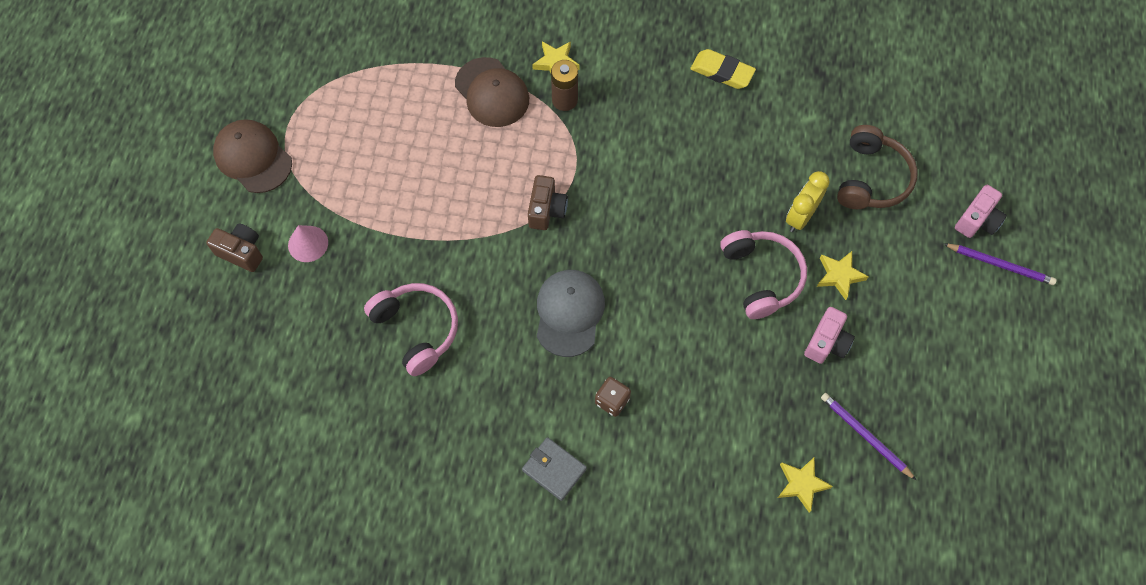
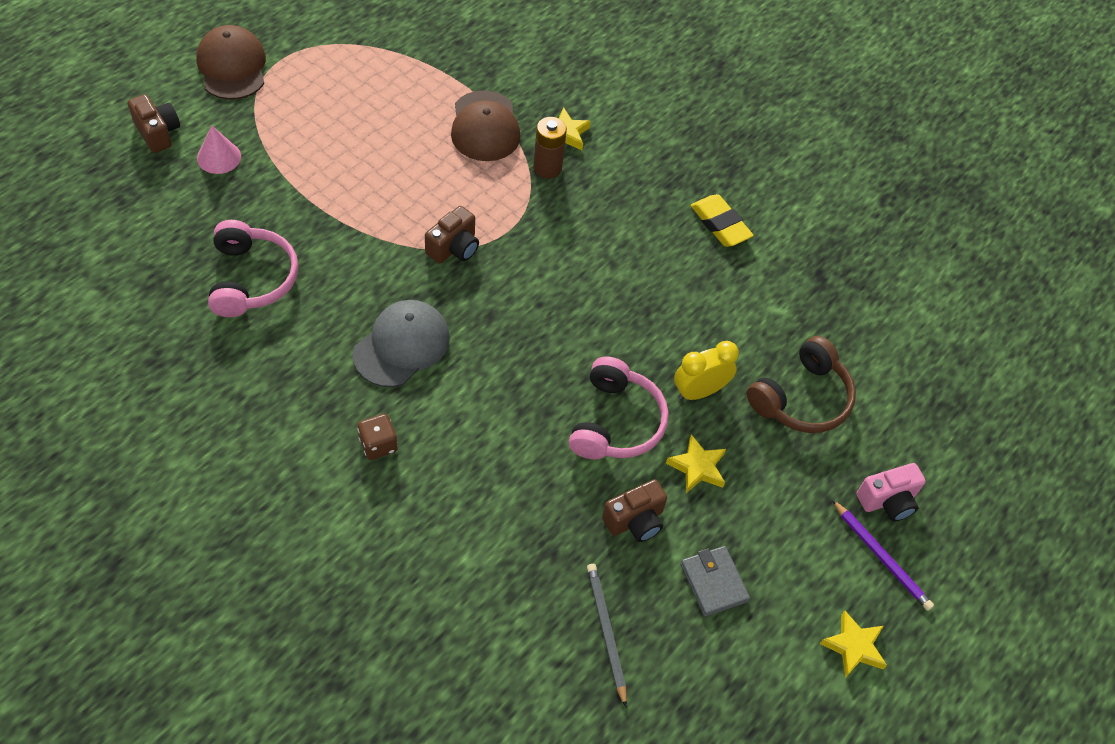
camera: 25 degrees right, 10 degrees down
grey wallet [522,437,587,501] -> grey wallet moved to [680,546,750,617]
yellow star [778,457,833,513] -> yellow star moved to [820,610,887,678]
pink camera [804,307,855,364] -> brown camera [602,479,667,542]
purple pencil [821,393,916,480] -> grey pencil [587,564,627,707]

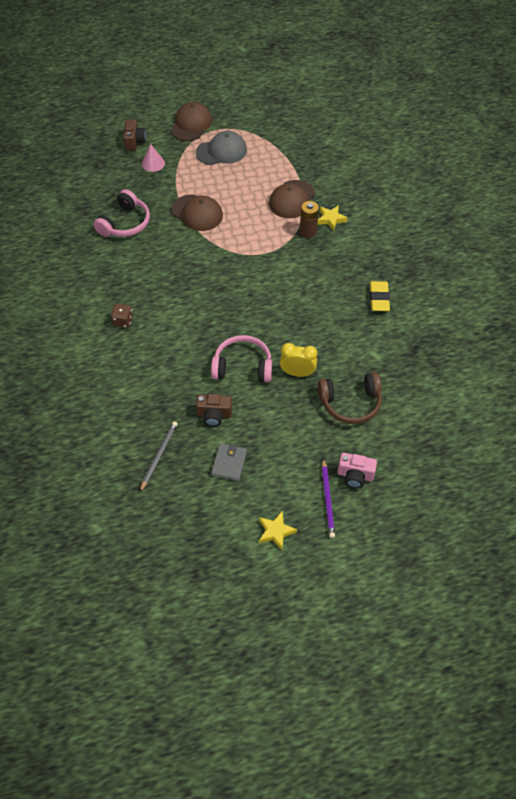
camera: 40 degrees right, 0 degrees up
grey cap [352,300,450,387] -> grey cap moved to [196,131,247,165]
brown camera [425,206,479,264] -> none
pink headphones [569,356,669,460] -> pink headphones turned 135 degrees counterclockwise [211,335,272,382]
yellow star [666,434,726,493] -> none
none -> brown cap [171,195,223,231]

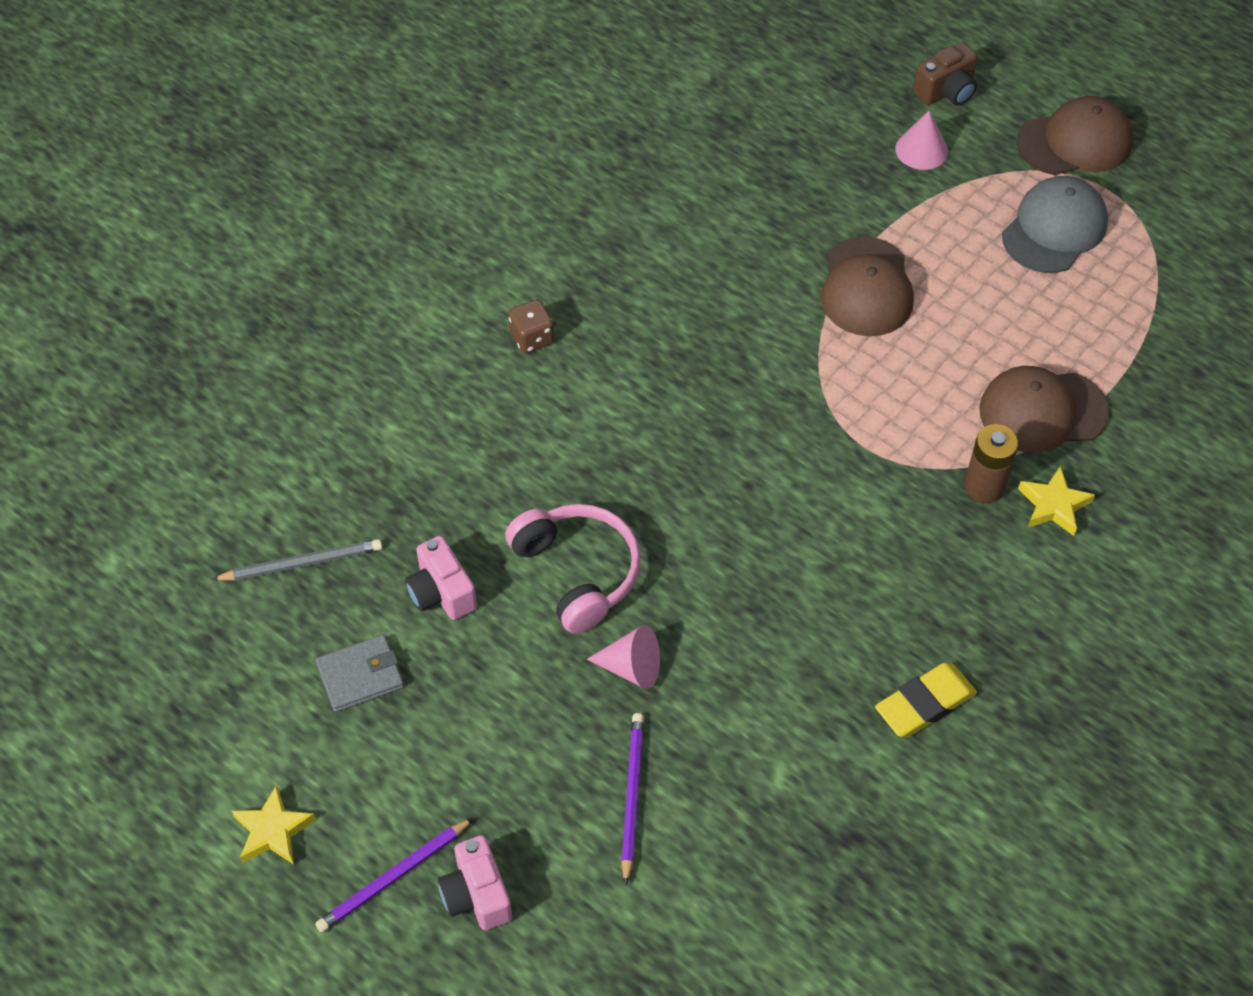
camera: 55 degrees right, 0 degrees up
pink headphones [93,189,150,237] -> none
grey cap [196,131,247,165] -> grey cap turned 90 degrees counterclockwise [1002,176,1108,273]
brown camera [196,394,232,426] -> pink camera [405,536,477,620]
yellow clock [280,343,317,377] -> pink cone [587,625,660,689]
brown headphones [318,372,382,424] -> purple pencil [621,713,644,886]

